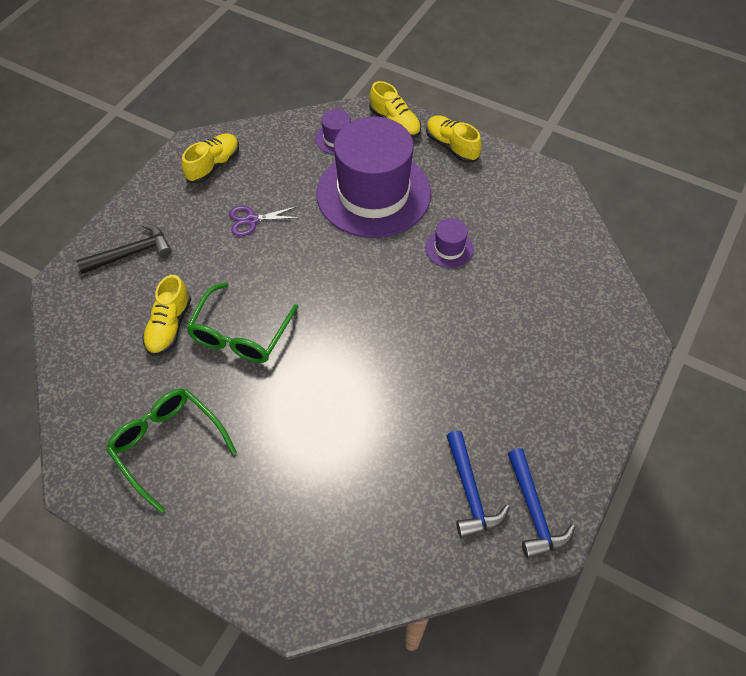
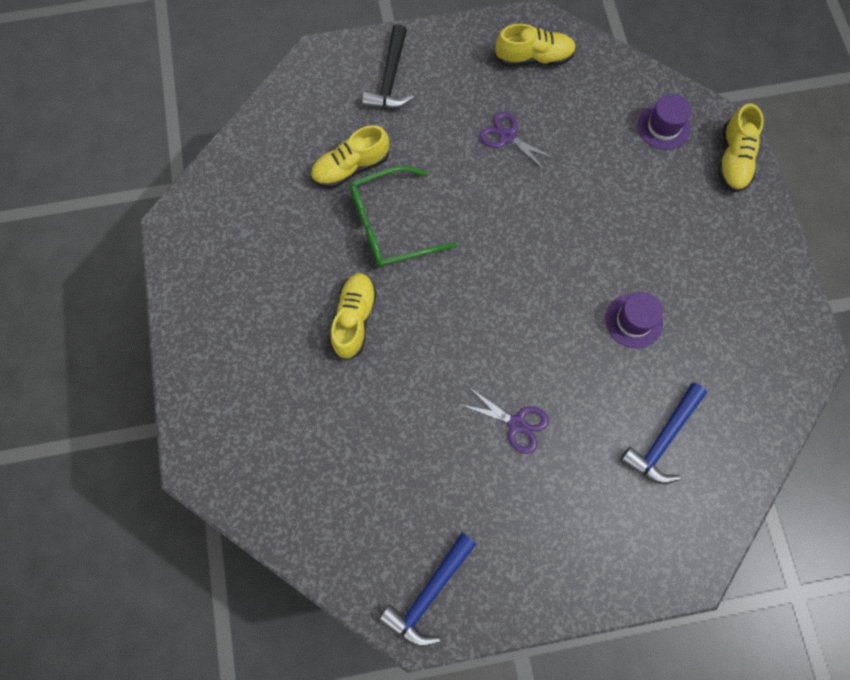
camera: 50 degrees right, 15 degrees up
black hammer [76,223,172,274] -> black hammer turned 75 degrees clockwise [362,24,414,109]
green glasses [106,388,237,513] -> none
purple hat [316,117,431,238] -> none
yellow shoe [426,116,482,163] -> yellow shoe moved to [331,273,377,360]
blue hammer [447,430,510,538] -> blue hammer moved to [620,383,707,484]
none -> purple scissors [459,387,549,454]

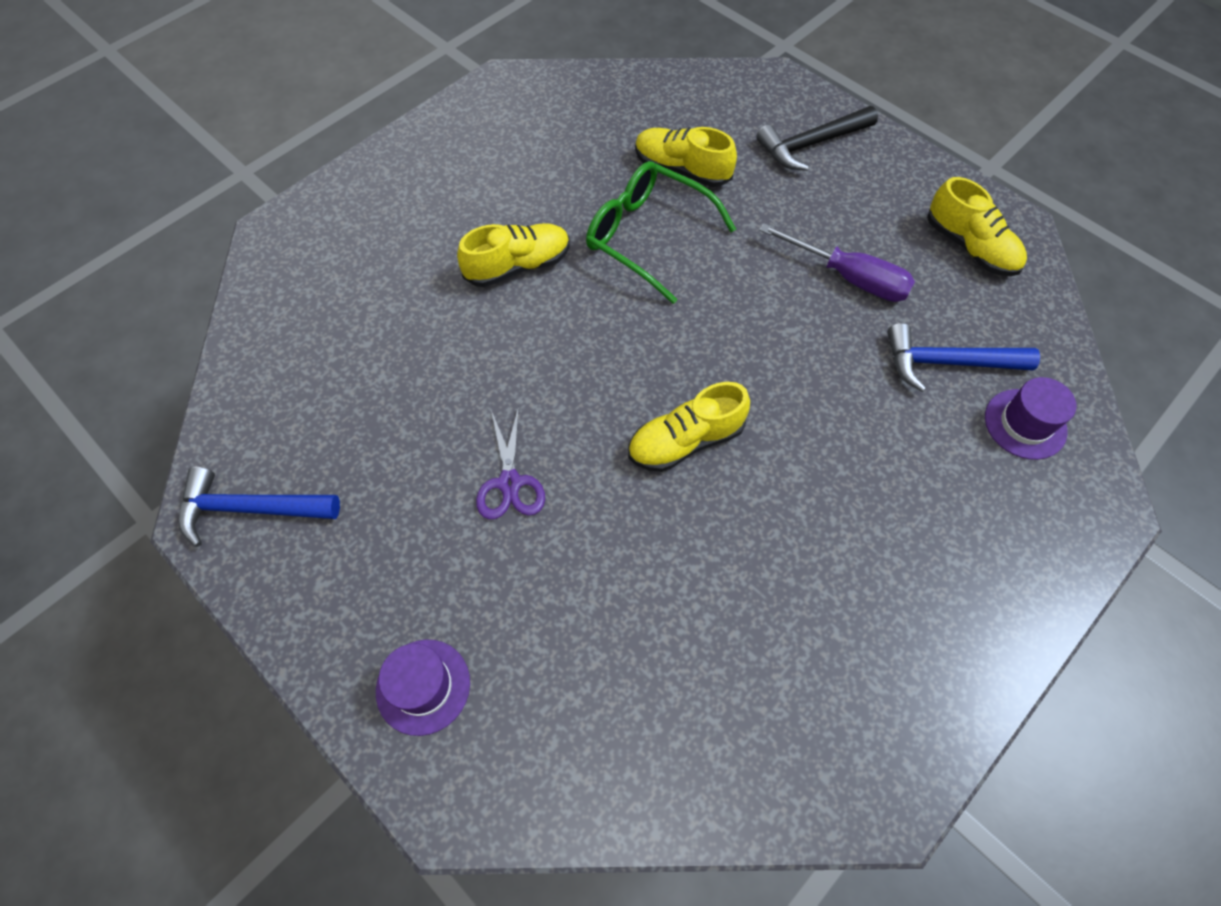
camera: 55 degrees right, 10 degrees down
purple scissors [479,112,558,172] -> purple screwdriver [759,223,915,302]
purple hat [606,292,663,348] -> purple hat moved to [376,640,470,736]
blue hammer [620,383,707,484] -> blue hammer moved to [888,323,1040,392]
yellow shoe [718,103,764,192] -> yellow shoe moved to [628,382,750,472]

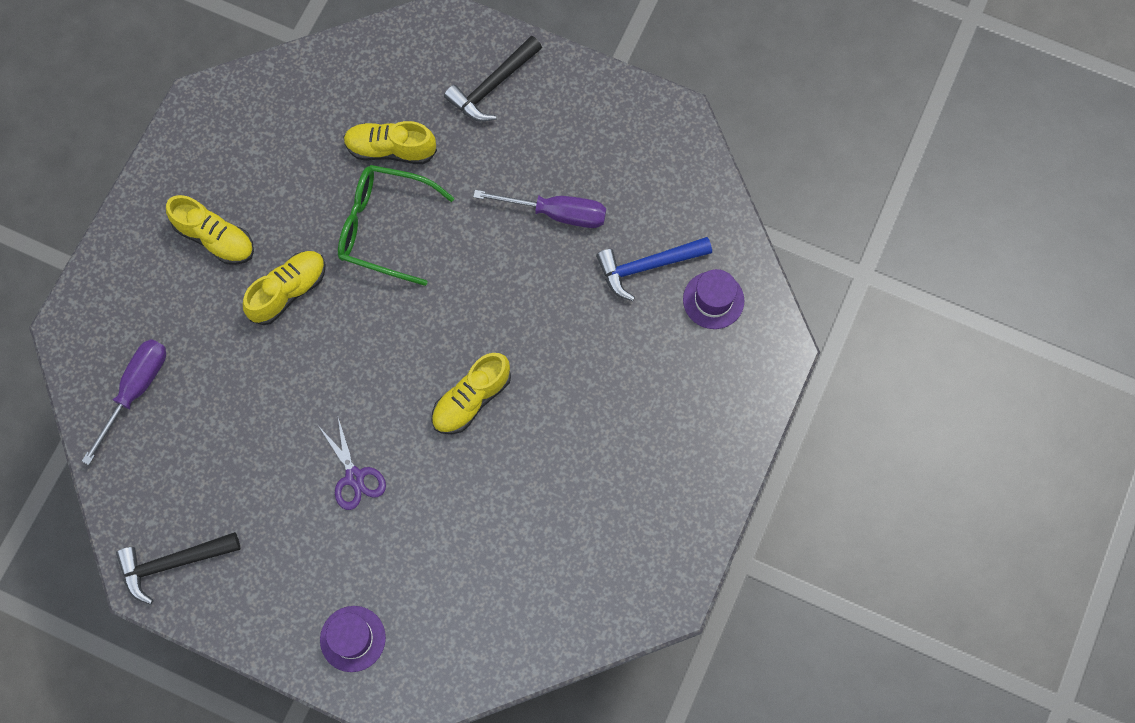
camera: 20 degrees left, 10 degrees up
blue hammer [178,467,340,547] -> black hammer [116,532,240,605]
yellow shoe [927,177,1027,276] -> yellow shoe moved to [166,195,254,265]
none -> purple screwdriver [82,339,166,465]

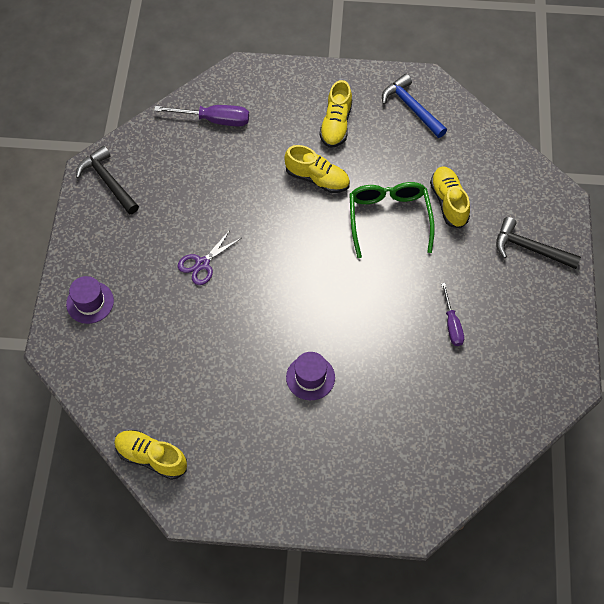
camera: 70 degrees right, 10 degrees down
yellow shoe [431,353,511,434] -> yellow shoe moved to [114,430,187,480]
purple screwdriver [473,190,606,228] -> purple screwdriver [441,283,464,346], size x0.66
blue hammer [596,237,712,301] -> blue hammer moved to [382,74,447,138]
purple hat [683,269,744,329] -> purple hat moved to [286,352,335,400]

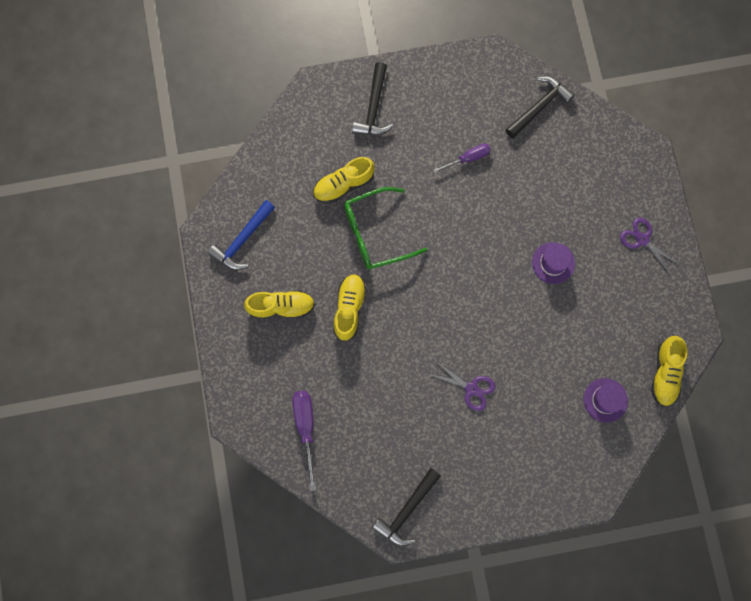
camera: 105 degrees left, 15 degrees up
purple hat [66,276,114,324] -> purple hat moved to [583,378,628,423]
none -> black hammer [505,76,575,138]
none -> purple scissors [620,218,680,275]

